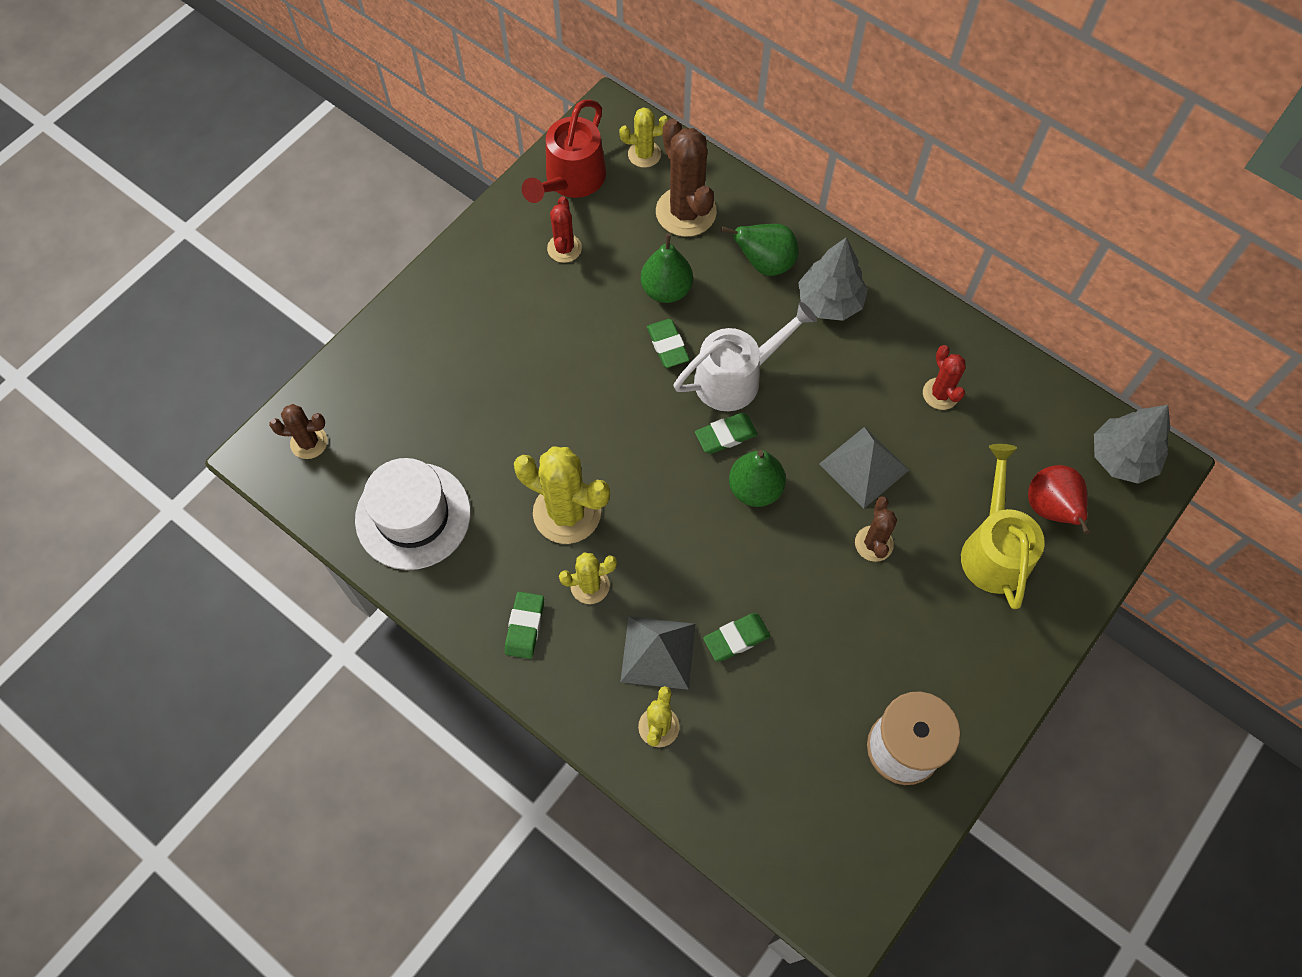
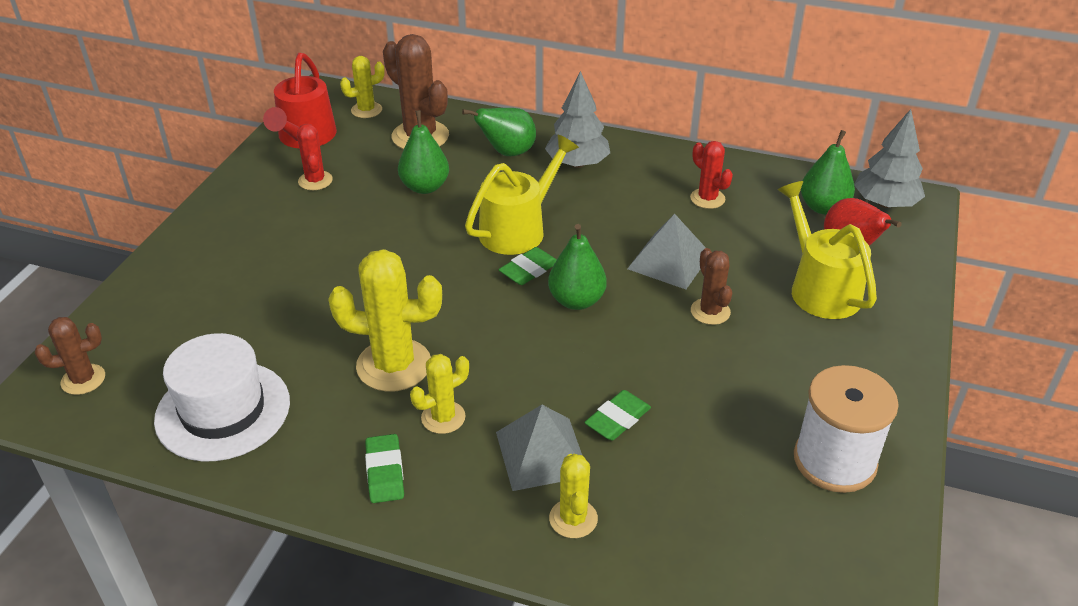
camera: 20 degrees left, 25 degrees down
green eraser [647,319,690,368] -> none
white watering can [673,302,817,411] -> yellow watering can [465,135,579,255]
none -> green pear [801,130,855,215]

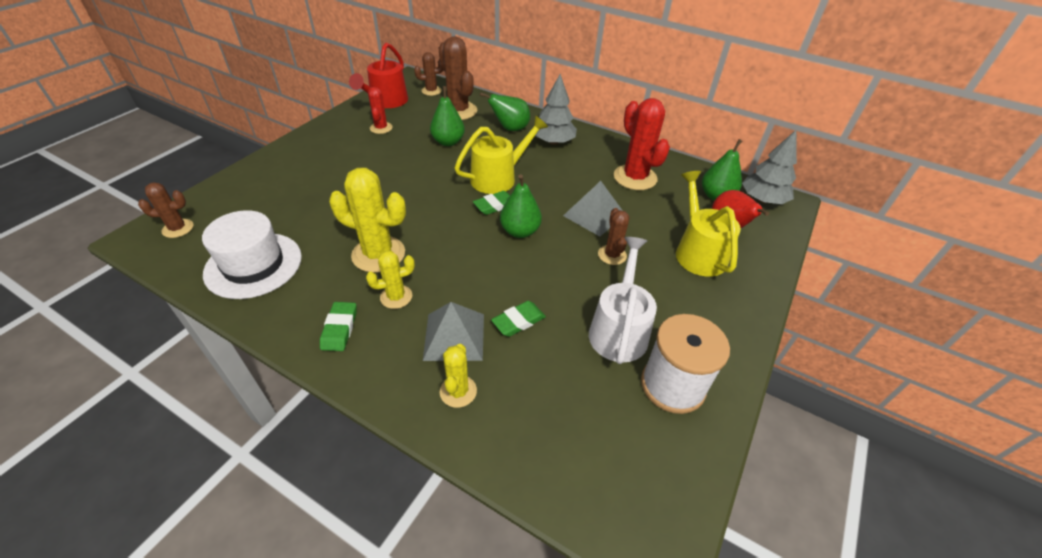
camera: 10 degrees right, 5 degrees up
yellow cactus [340,56,385,118] -> brown cactus [414,52,443,96]
red cactus [690,141,733,209] -> red cactus [614,98,670,190], size x1.78
none -> white watering can [589,237,657,364]

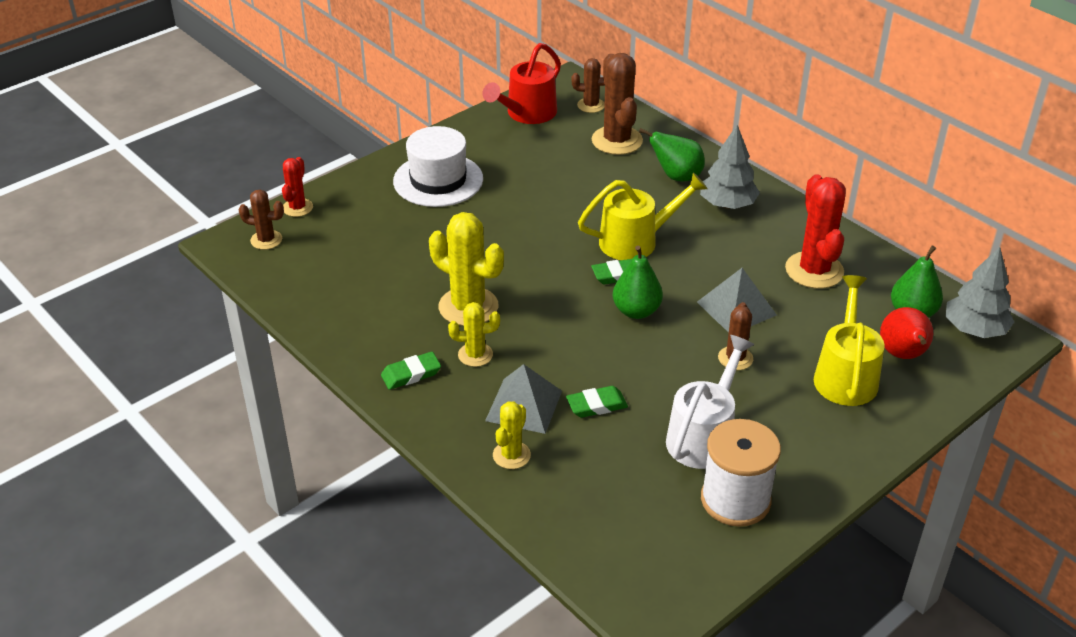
camera: 20 degrees right, 5 degrees down
white hat [202,210,302,299] -> white hat moved to [393,126,483,207]
green eraser [320,302,357,351] -> green eraser turned 45 degrees clockwise [381,352,441,390]
red cactus [368,87,393,134] -> red cactus moved to [282,157,313,217]
green pear [430,86,465,146] -> none

